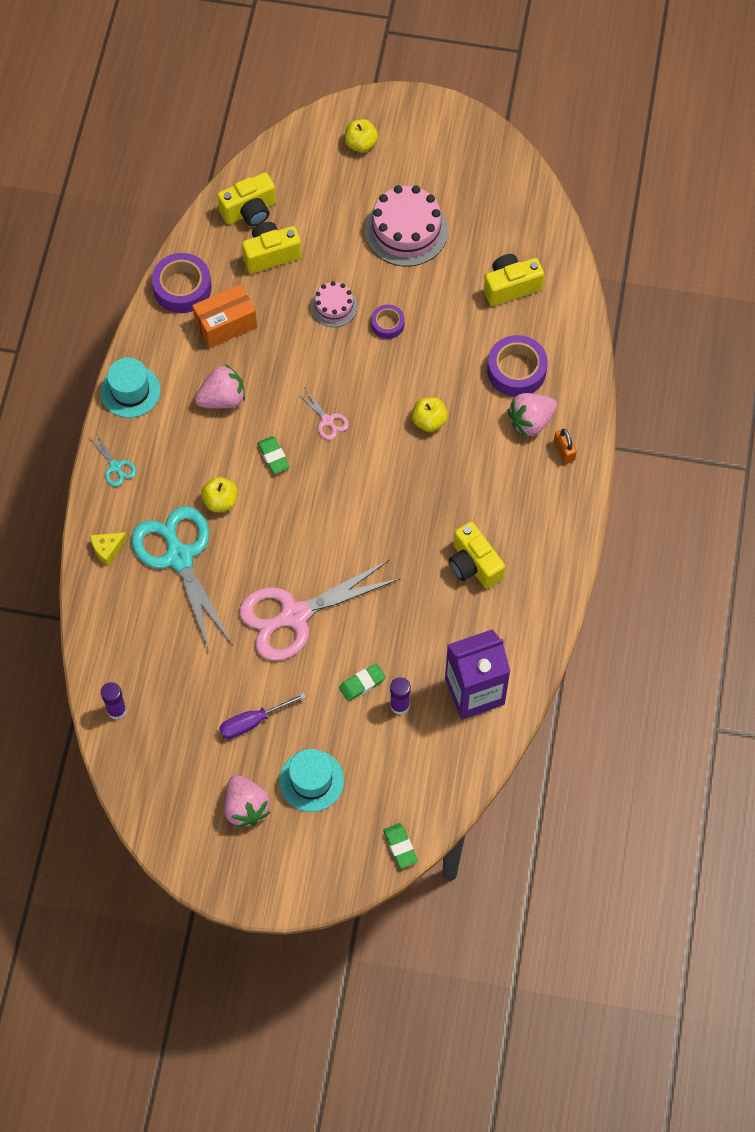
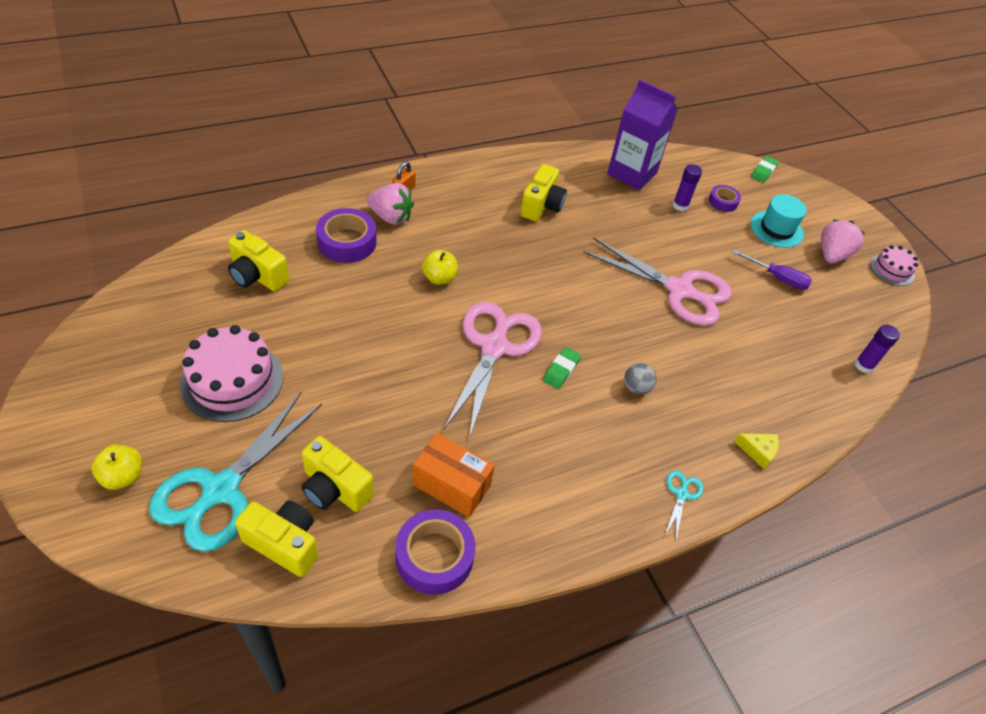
camera: 130 degrees left, 15 degrees down
turquoise hat [100,358,161,418] -> none
turquoise scissors [131,506,233,653] -> turquoise scissors moved to [149,392,322,552]
pink strawberry [195,365,245,408] -> none
yellow apple [201,477,238,512] -> grey ball [624,363,656,395]
pink scissors [296,387,349,440] -> pink scissors [443,302,542,439], size x2.41
pink cake [311,281,358,327] -> pink cake moved to [870,245,918,286]
green eraser [339,663,386,701] -> none
purple tape [371,305,404,339] -> purple tape moved to [709,185,741,212]

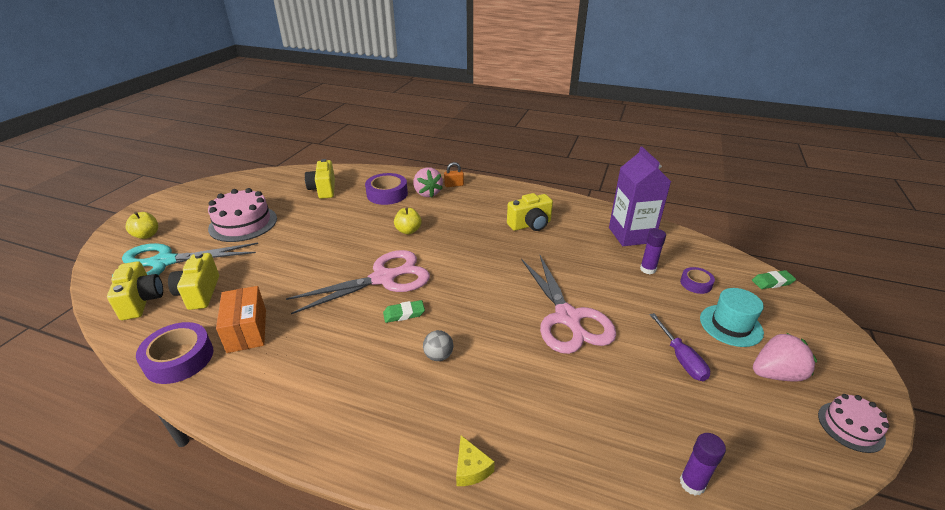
camera: 50 degrees right, 15 degrees down
turquoise scissors [665,471,704,539] -> none

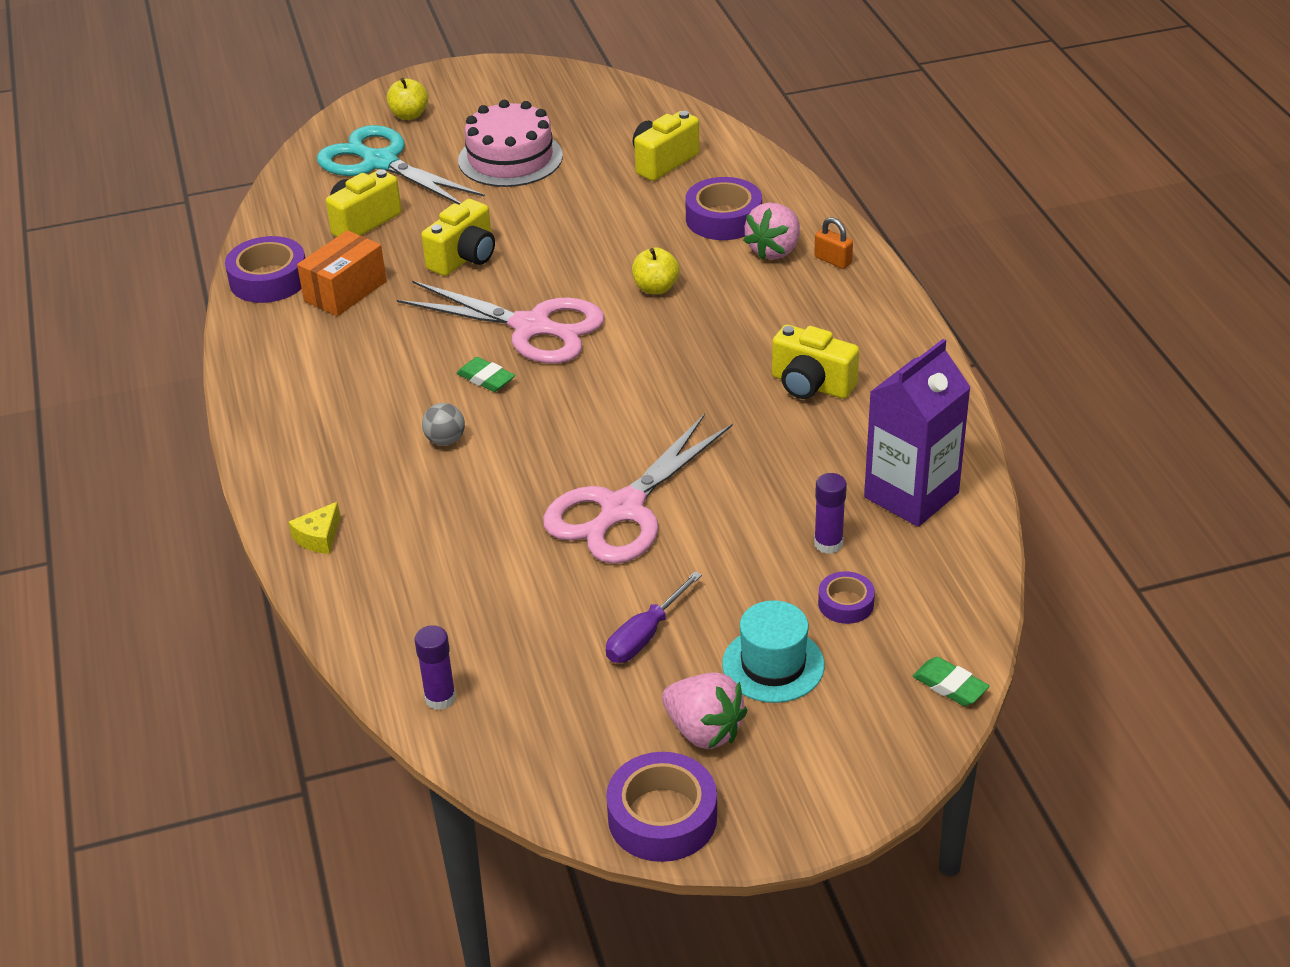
camera: 55 degrees right, 5 degrees up
yellow camera [107,261,163,320] -> yellow camera moved to [421,199,495,276]
pink cake [818,394,889,453] -> purple tape [606,752,717,862]

